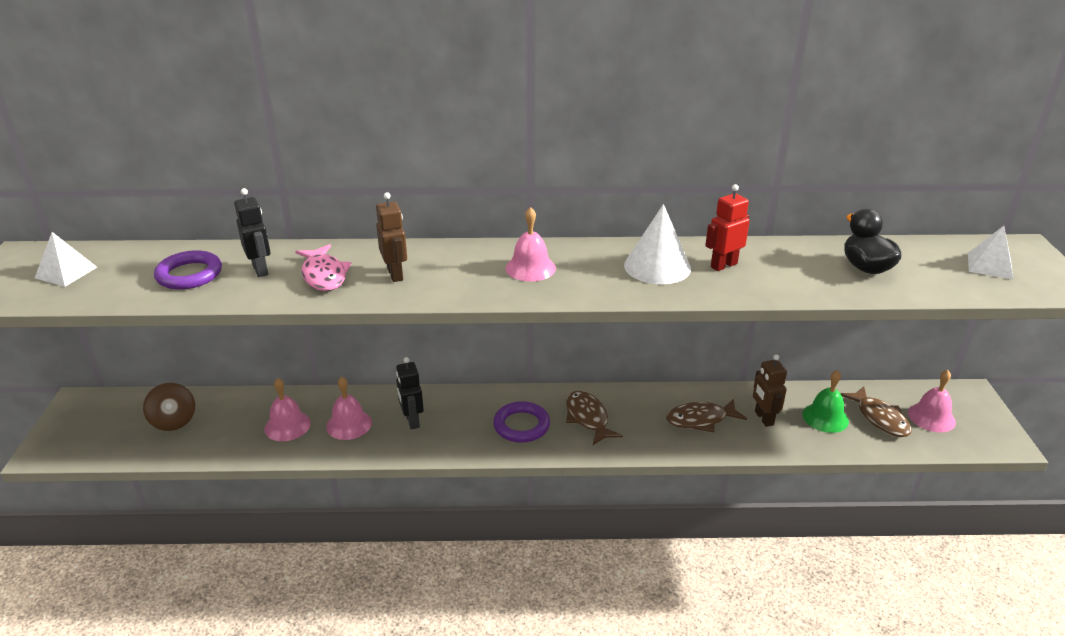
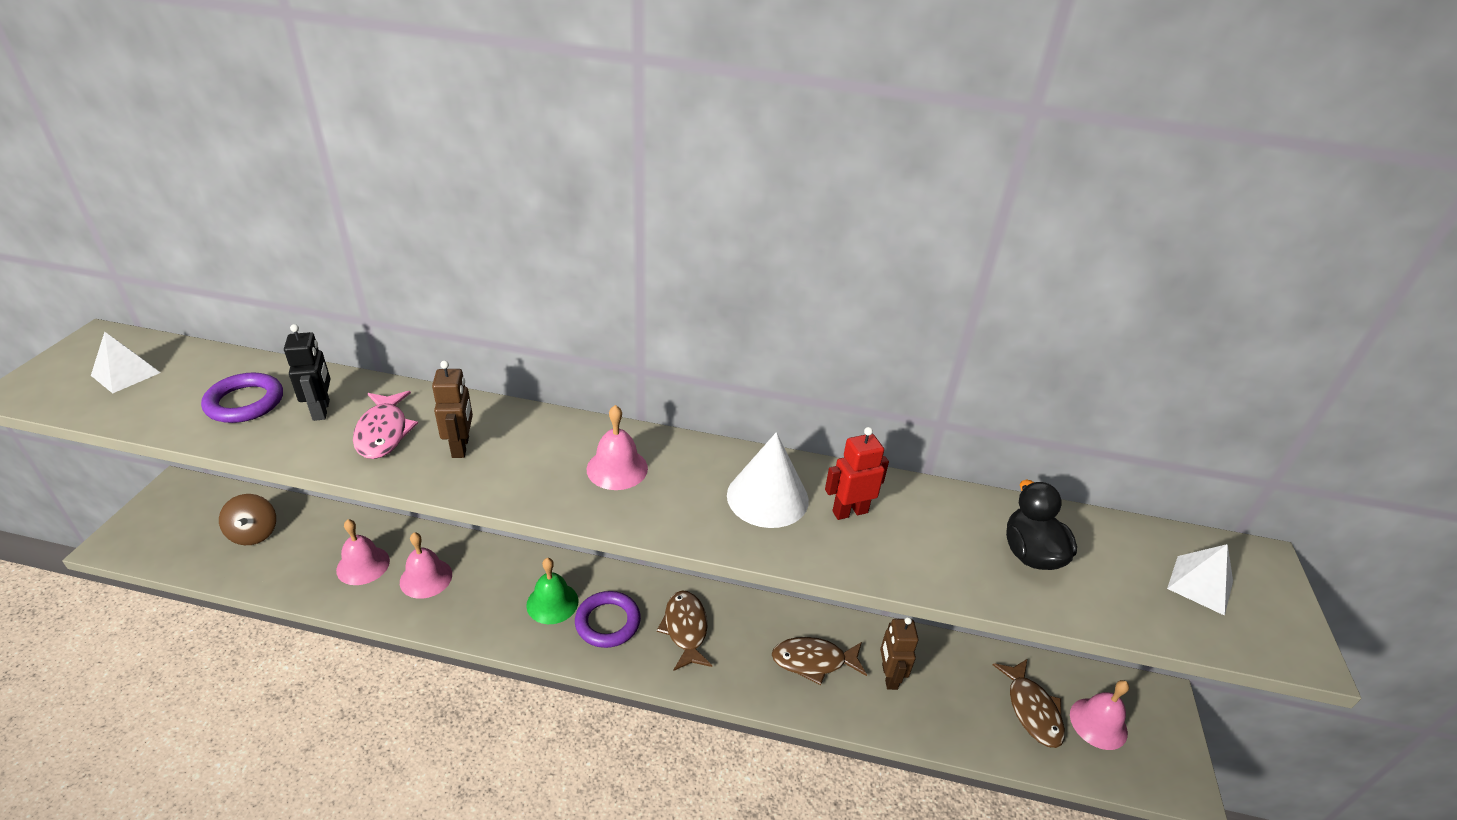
camera: 10 degrees right, 5 degrees up
black robot [396,357,424,430] -> none
green bell [802,370,849,433] -> green bell moved to [526,558,578,624]

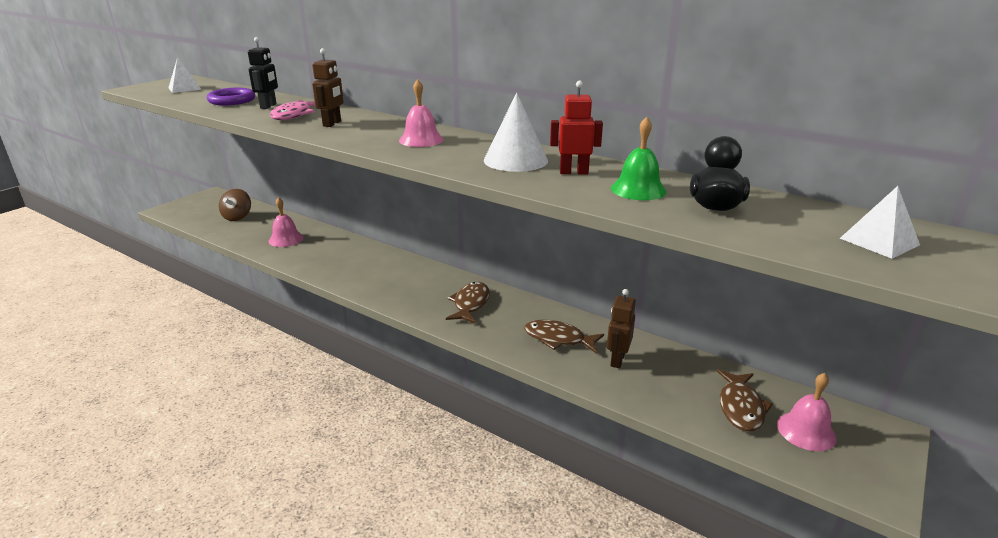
camera: 25 degrees right, 10 degrees down
pink bell [400,532,452,599] -> none
green bell [526,558,578,624] -> green bell moved to [611,117,667,200]
purple ring [575,591,641,648] -> none

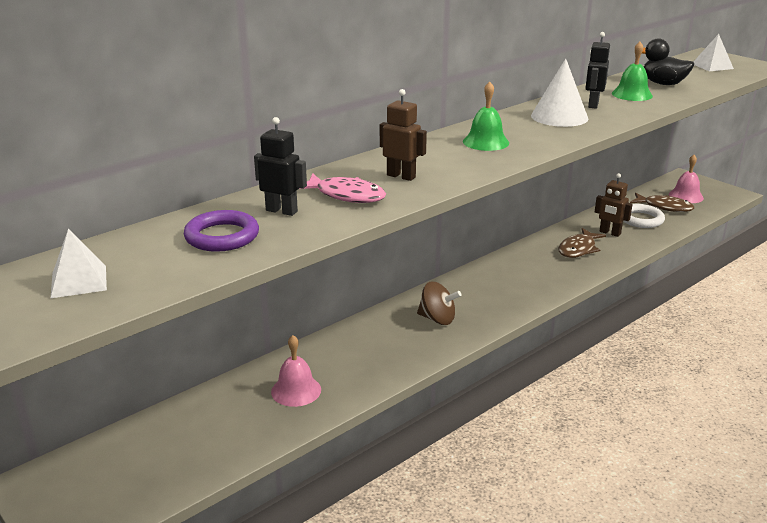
camera: 75 degrees left, 0 degrees up
brown spinning top [219,189,251,221] -> brown spinning top moved to [417,282,461,325]
pink bell [399,79,444,147] -> green bell [463,82,509,151]
brown fish [446,282,490,324] -> none
red robot [550,81,603,175] -> black robot [586,32,610,109]
none -> white ring [623,204,665,228]

